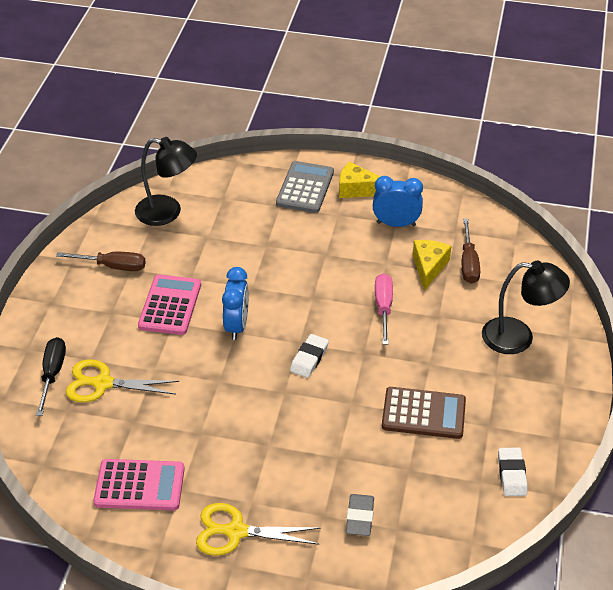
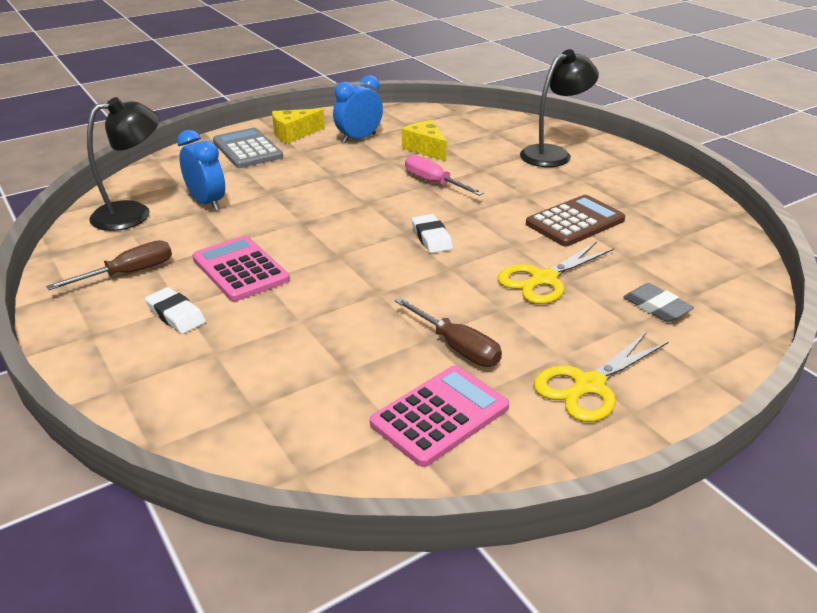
camera: 45 degrees left, 10 degrees down
black screwdriver [36,337,66,416] -> none
yellow scissors [65,359,179,403] -> yellow scissors moved to [498,242,614,304]
blue clock [222,267,249,340] -> blue clock moved to [177,130,225,211]
brown screwdriver [462,218,480,284] -> brown screwdriver moved to [395,297,502,367]
white eraser [498,448,528,496] -> white eraser moved to [145,287,206,334]

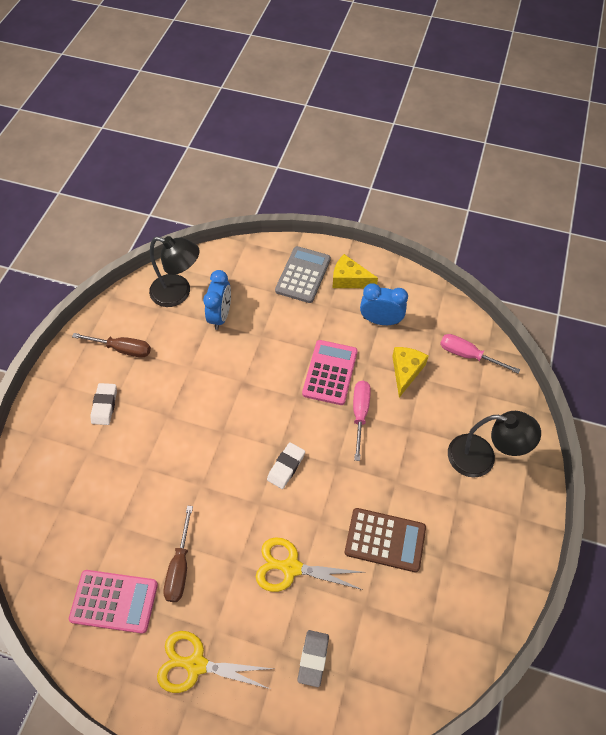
camera: 50 degrees right, 25 degrees up
pink calculator [192,236,290,301] -> pink calculator moved to [302,340,358,405]
none -> pink screwdriver [440,334,520,374]

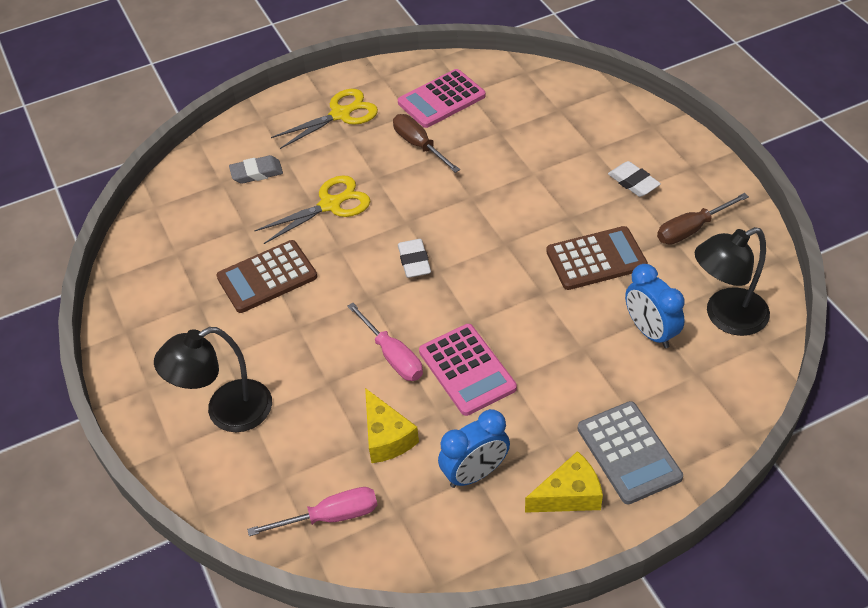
camera: 140 degrees right, 10 degrees down
grey eraser [297,630,329,687] -> grey eraser turned 75 degrees counterclockwise [229,155,283,184]
none -> brown calculator [546,226,648,290]

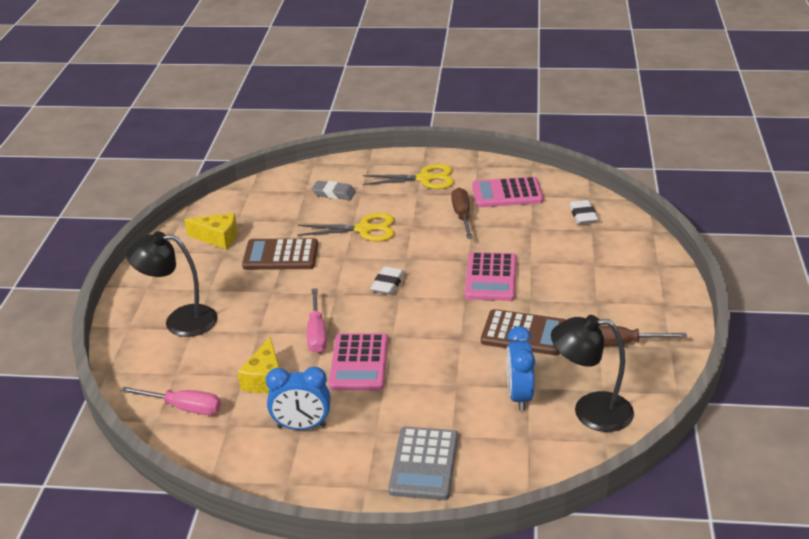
camera: 30 degrees right, 15 degrees down
yellow cheese [525,451,603,513] -> yellow cheese moved to [185,213,237,249]
white eraser [608,161,661,197] -> white eraser moved to [569,200,598,224]
none -> pink calculator [465,252,516,301]

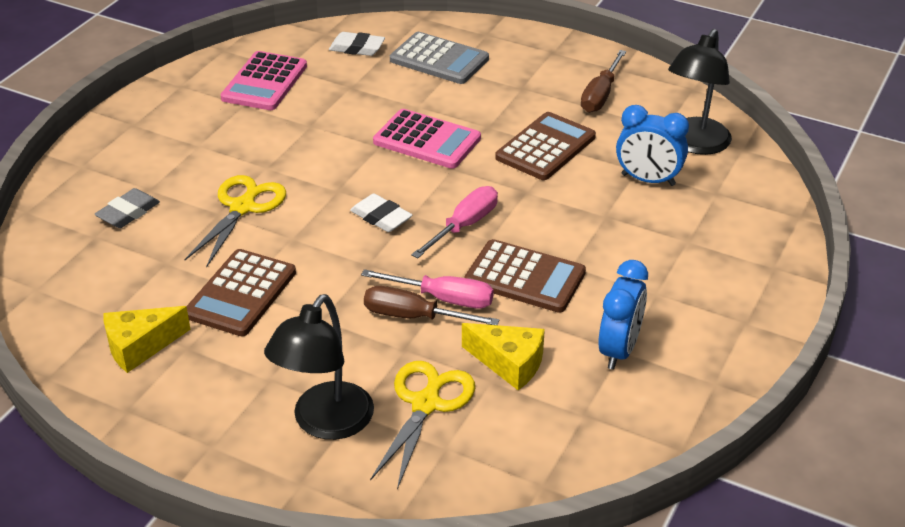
camera: 70 degrees left, 5 degrees up
pink screwdriver [121,387,221,415] -> pink screwdriver moved to [411,186,498,259]
yellow cheese [185,213,237,249] -> yellow cheese turned 150 degrees counterclockwise [104,306,191,373]
pink calculator [329,333,388,391] -> brown calculator [464,239,586,313]
yellow scissors [363,164,454,189] -> yellow scissors moved to [370,361,475,489]
grey calculator [388,427,458,500] -> grey calculator moved to [390,32,489,84]
brown screwdriver [451,188,473,239] -> brown screwdriver moved to [364,286,499,325]

